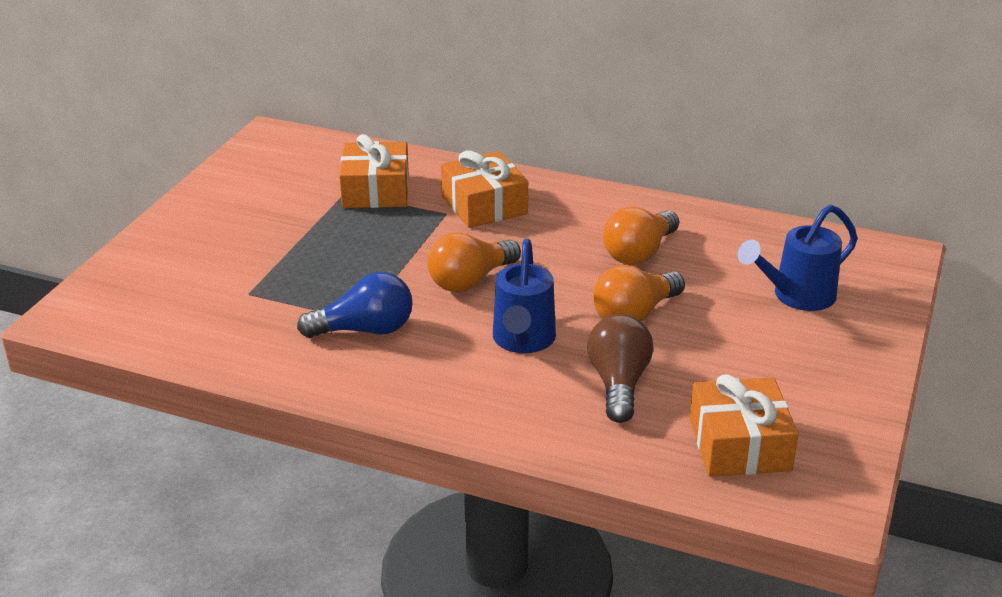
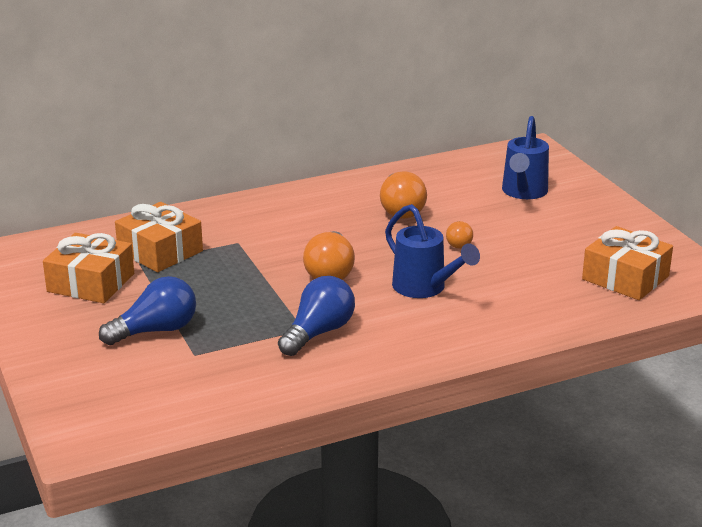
camera: 45 degrees left, 5 degrees down
orange gift [441,151,528,228] -> orange gift moved to [43,233,134,303]
brown light bulb [587,314,653,423] -> none
orange light bulb [593,265,685,322] -> orange light bulb [446,221,473,249], size x0.56
none -> blue light bulb [99,276,196,345]

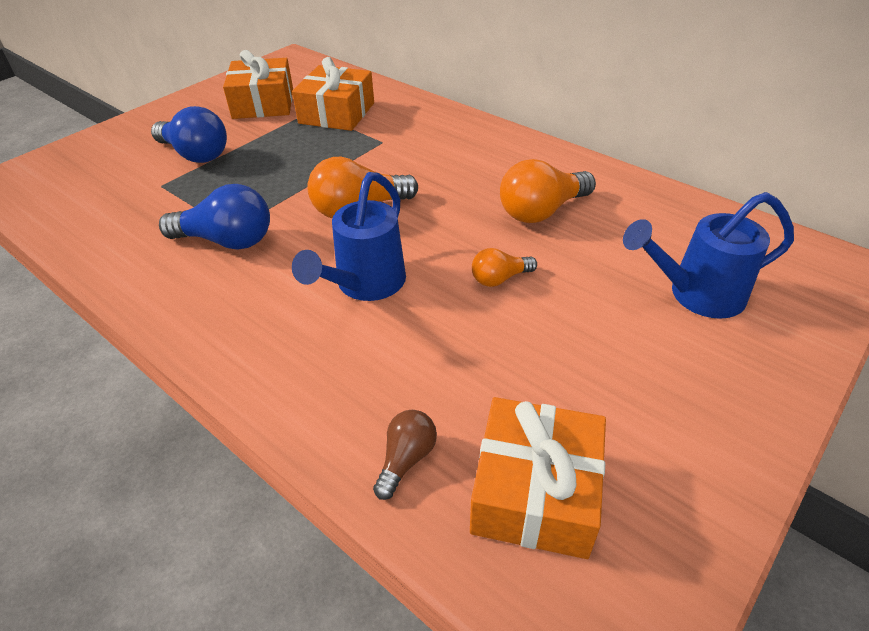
camera: 65 degrees right, 15 degrees up
none -> brown light bulb [373,410,437,500]

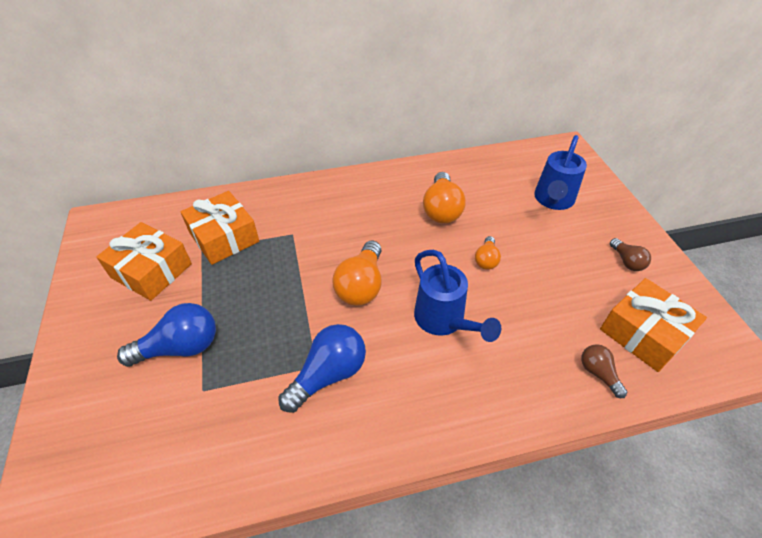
camera: 55 degrees left, 5 degrees up
none -> brown light bulb [610,238,651,271]

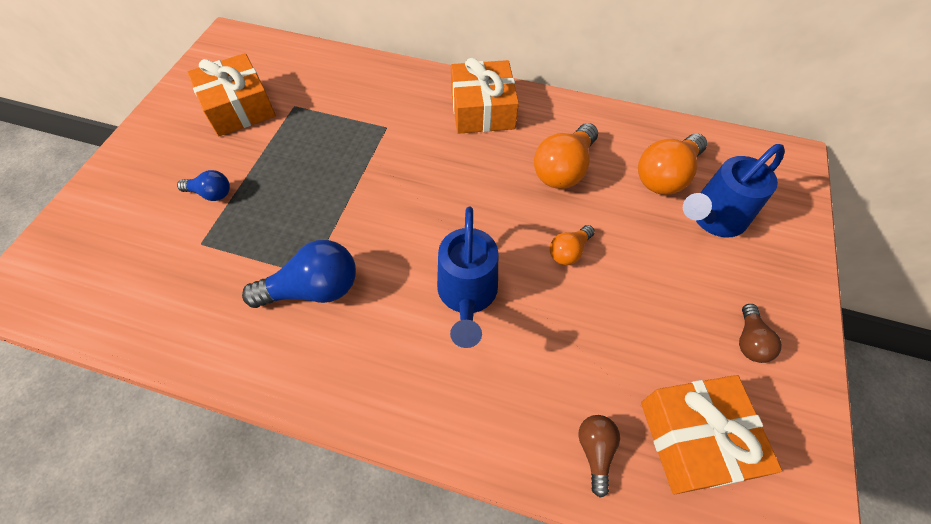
camera: 30 degrees right, 10 degrees up
blue light bulb [117,303,216,367] -> blue light bulb [177,170,230,201], size x0.56
orange gift [180,191,259,265] -> orange gift moved to [451,58,519,134]
orange light bulb [333,241,382,306] -> orange light bulb moved to [638,134,707,195]

